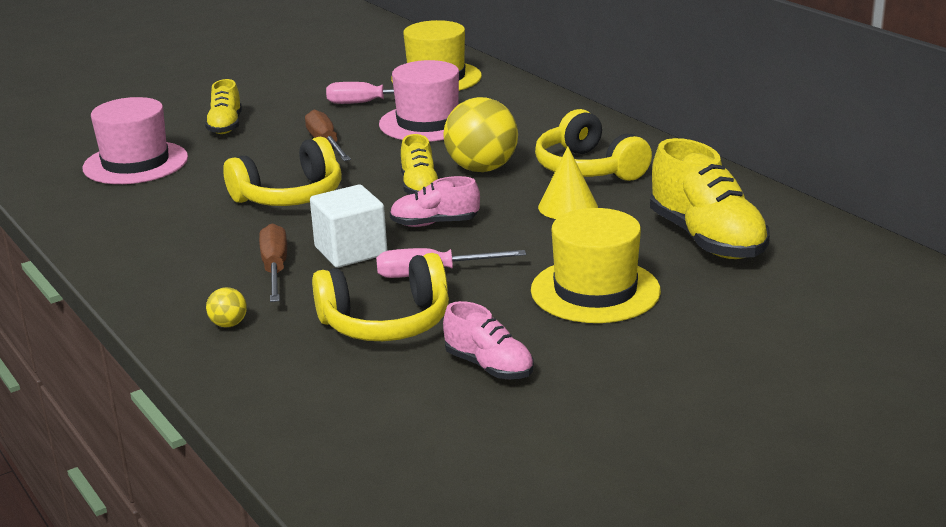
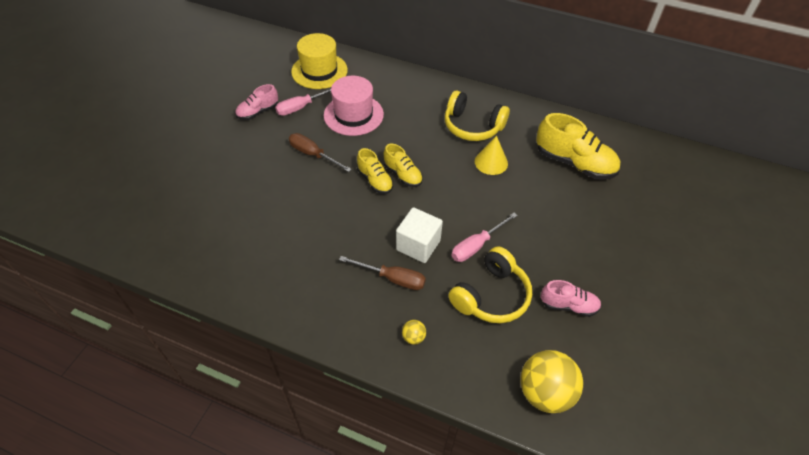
camera: 35 degrees left, 25 degrees up
pink hat [83,97,188,184] -> none
yellow shoe [205,79,242,134] -> yellow shoe moved to [357,148,393,194]
yellow headphones [223,137,342,206] -> none
brown screwdriver [259,223,287,302] -> brown screwdriver turned 150 degrees clockwise [339,256,426,290]
pink shoe [390,176,480,227] -> pink shoe moved to [235,84,278,120]
yellow ball [443,97,518,172] -> yellow ball moved to [520,350,583,413]
yellow hat [531,208,661,323] -> none

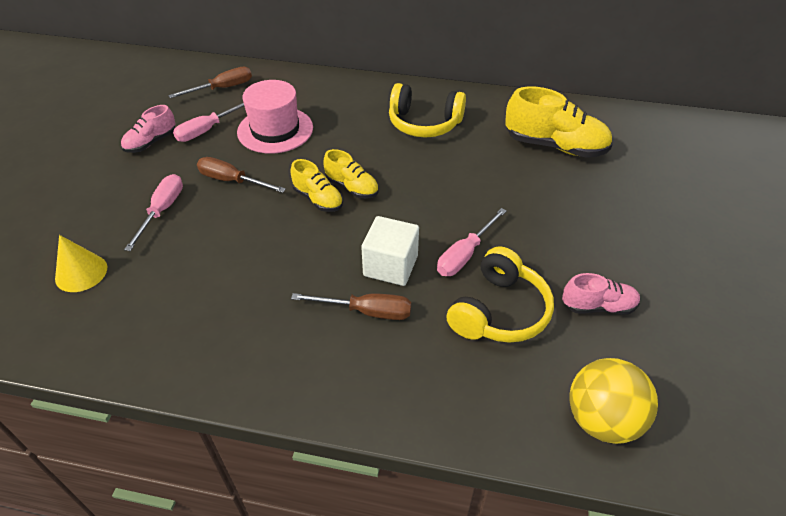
camera: 10 degrees left, 5 degrees down
yellow hat [291,33,348,89] -> brown screwdriver [168,67,252,98]
yellow ball [402,320,426,345] -> none
yellow cone [475,136,508,175] -> yellow cone moved to [55,235,107,292]
none -> pink screwdriver [124,174,183,251]

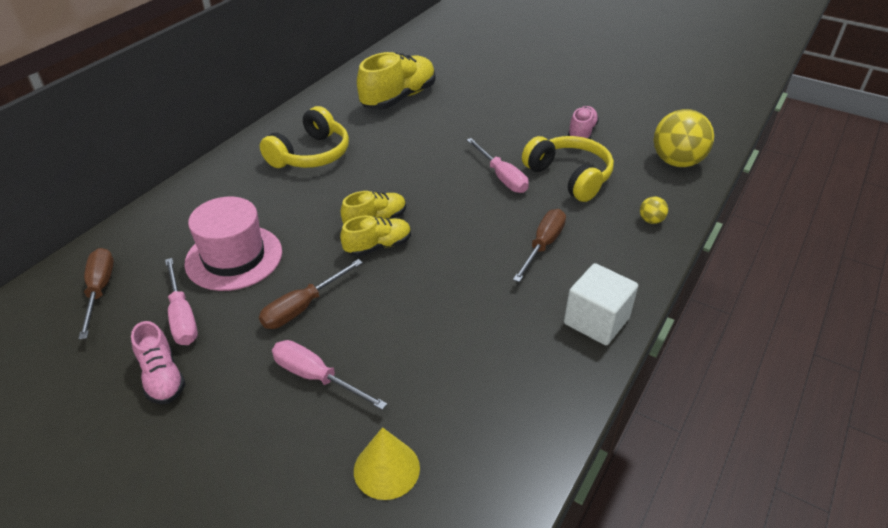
camera: 70 degrees left, 5 degrees down
white cube [361,216,419,286] -> white cube moved to [564,263,638,345]
none -> yellow ball [640,197,668,224]

